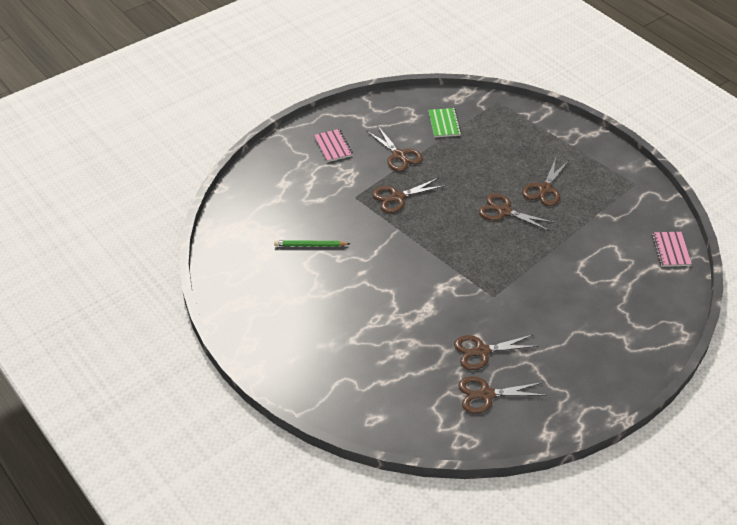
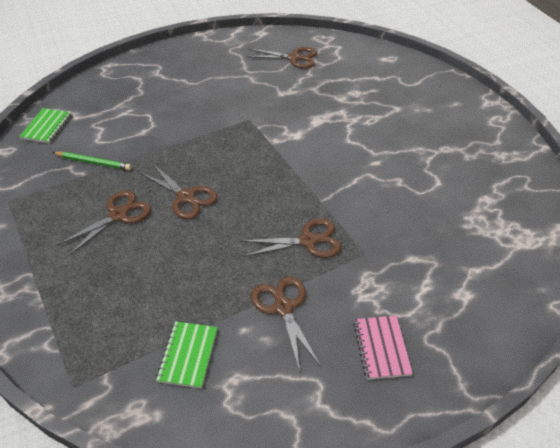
camera: 165 degrees left, 0 degrees up
green pencil [274,240,350,247] -> green pencil moved to [52,152,132,170]
brown scissors [454,334,538,370] -> none
pink notebook [652,232,692,267] -> green notebook [19,108,71,143]

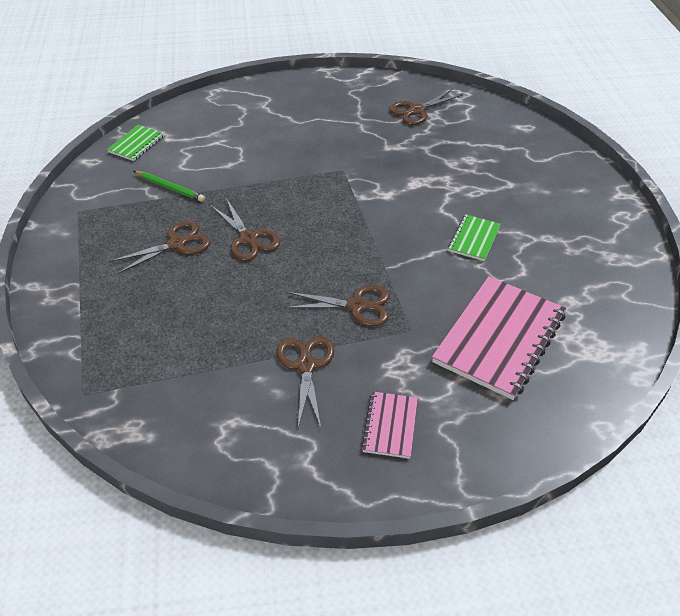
camera: 15 degrees right, 0 degrees up
green notebook [156,321,217,388] -> green notebook moved to [448,214,501,261]
brown scissors [246,47,317,68] -> brown scissors turned 120 degrees clockwise [389,89,463,125]
none -> pink notebook [432,276,566,400]

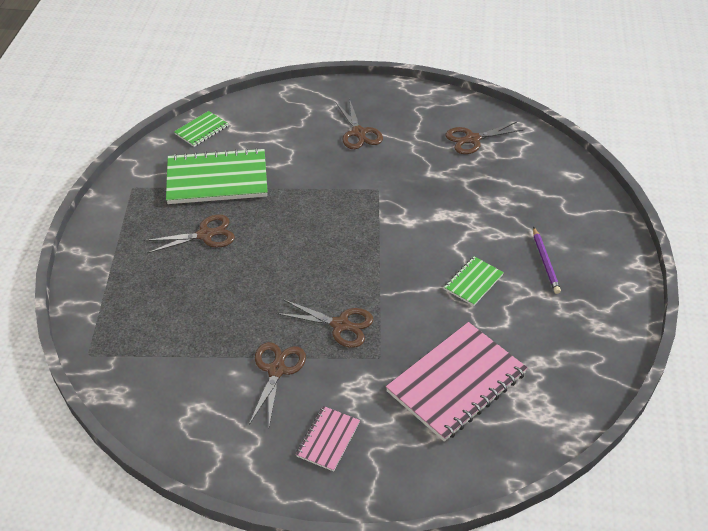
camera: 15 degrees right, 0 degrees up
green pencil [134,171,205,202] -> green notebook [166,148,268,204]
brown scissors [211,198,280,261] -> brown scissors moved to [336,101,383,149]
none -> purple pencil [533,227,561,294]

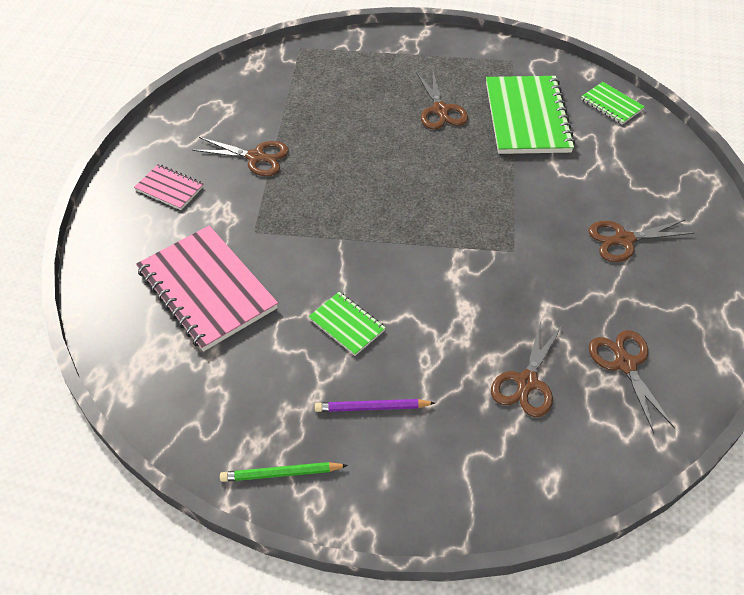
camera: 95 degrees right, 5 degrees up
brown scissors [276,299,373,348] -> brown scissors moved to [491,321,563,417]
none -> green pencil [220,462,348,482]

